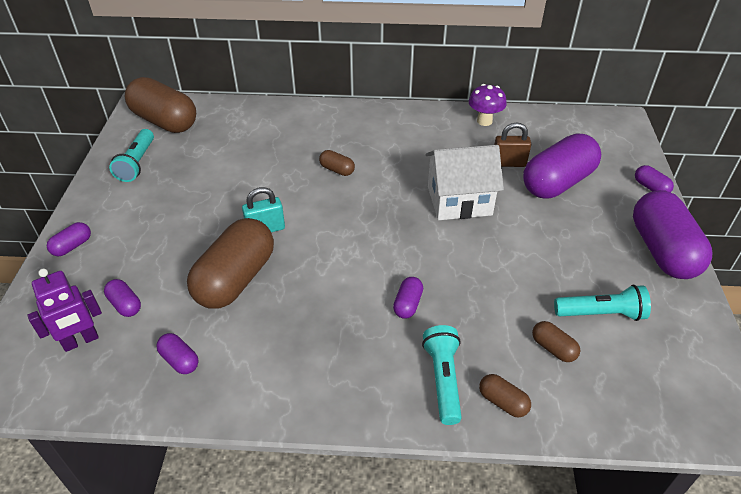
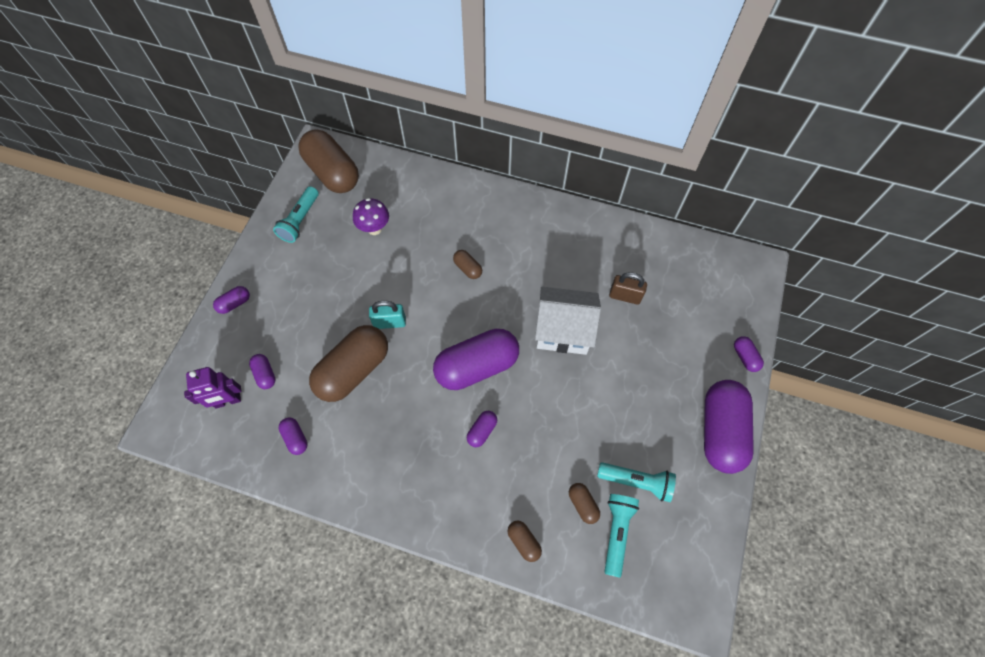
camera: 15 degrees right, 20 degrees up
turquoise flashlight [422,325,462,425] -> turquoise flashlight moved to [604,494,639,578]
purple mushroom [469,84,507,126] -> purple mushroom moved to [353,198,389,235]
purple capsule [523,134,601,199] -> purple capsule moved to [433,329,519,390]

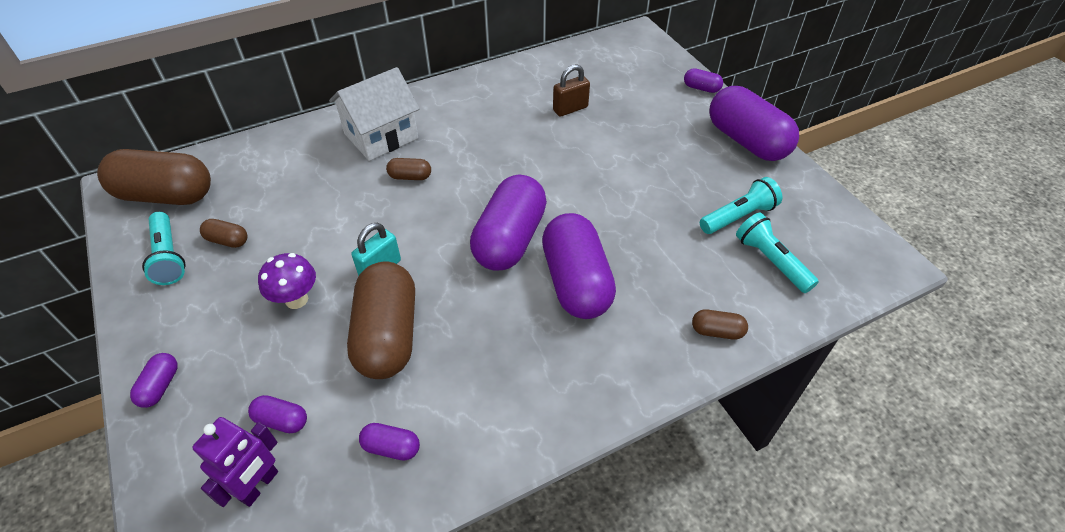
camera: 45 degrees left, 15 degrees down
purple mushroom [353,198,389,235] -> purple mushroom moved to [258,253,316,309]
purple capsule [467,411,497,447] -> purple capsule [542,213,616,319], size x2.31
white house [535,287,601,355] -> white house moved to [329,67,420,161]
brown capsule [569,483,600,524] -> brown capsule moved to [200,219,248,248]

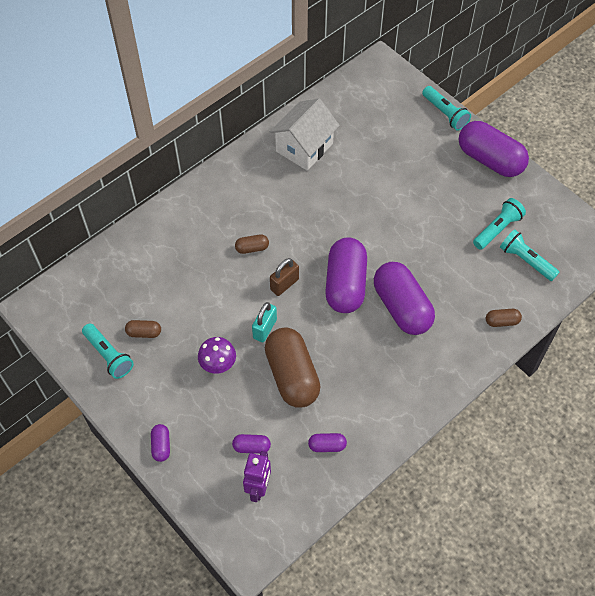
camera: 15 degrees left, 10 degrees up
brown capsule [97,149,211,205] -> none
white house [329,67,420,161] -> white house moved to [270,98,340,171]
brown padlock [553,64,590,117] -> brown padlock moved to [270,258,299,296]
purple capsule [684,68,723,93] -> turquoise flashlight [422,86,471,131]

